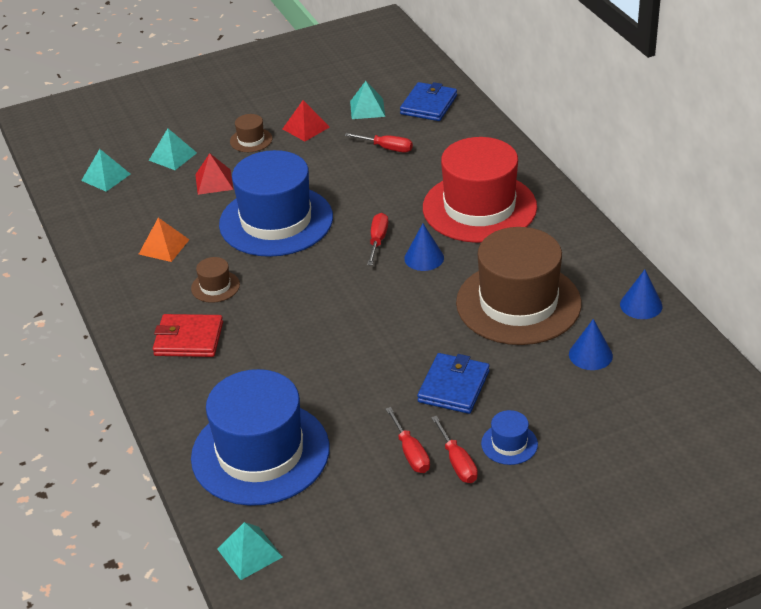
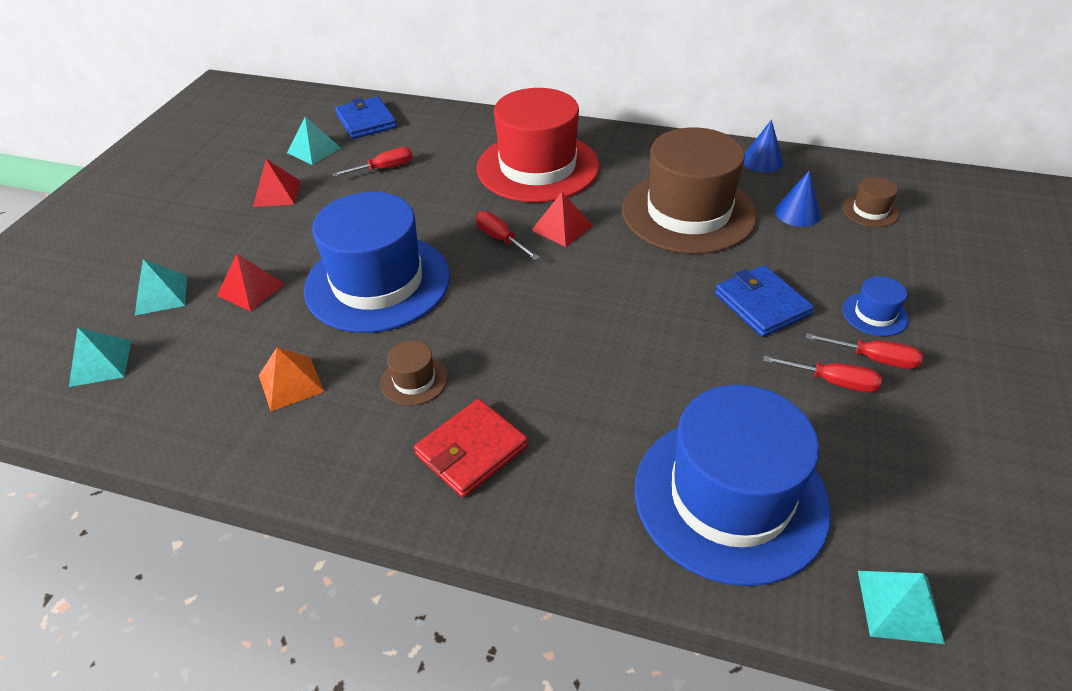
camera: 50 degrees left, 5 degrees up
brown hat [230,114,272,152] -> brown hat moved to [842,177,899,227]
blue cone [404,223,444,271] -> red pyramid [532,192,593,247]

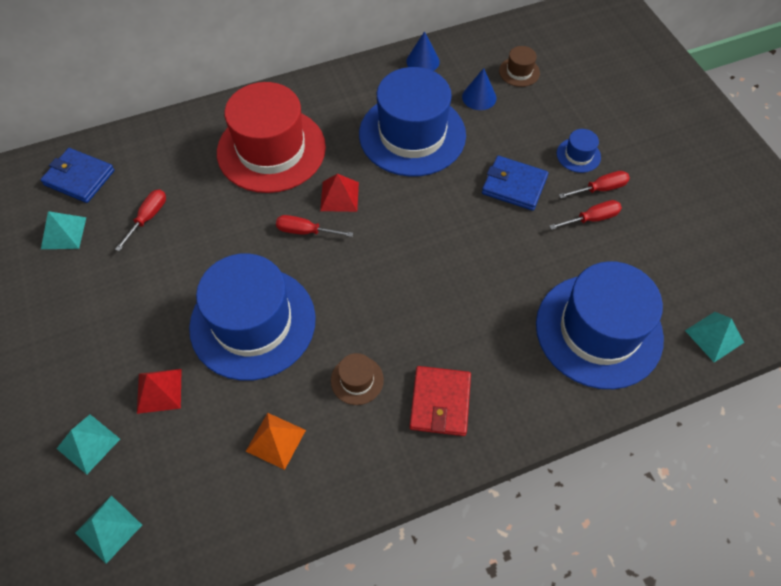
camera: 40 degrees left, 15 degrees up
red pyramid [253,159,301,207] -> none
brown hat [622,127,757,254] -> blue hat [359,67,466,177]

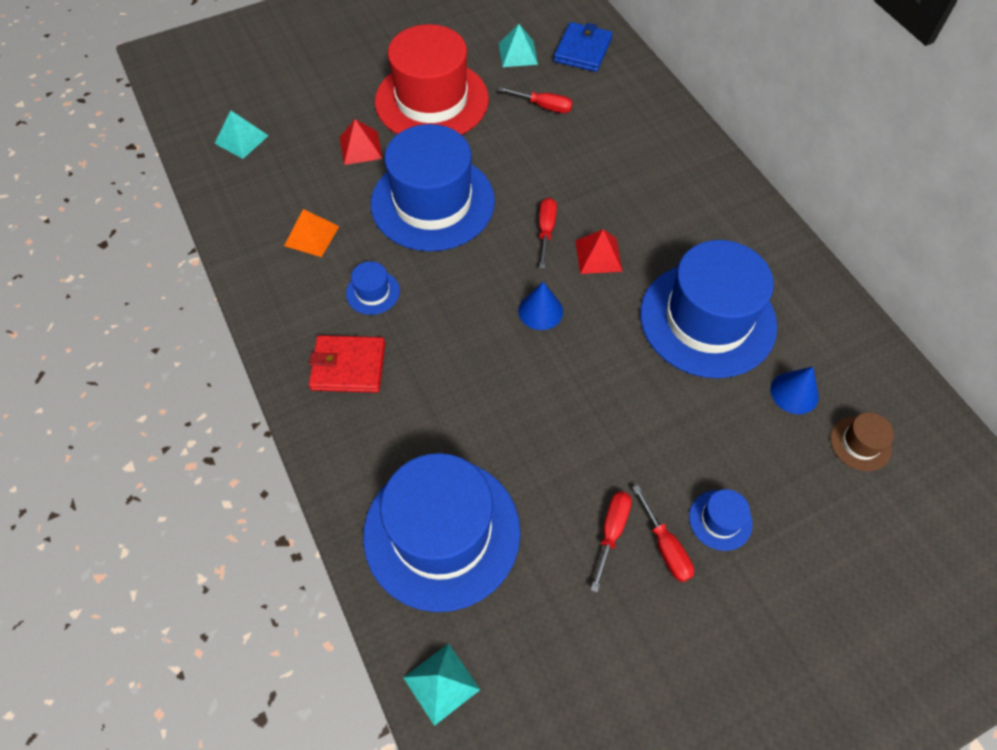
camera: 85 degrees right, 0 degrees up
turquoise pyramid [57,414,120,474] -> none
red hat [217,82,326,193] -> red hat moved to [375,24,489,135]
brown hat [331,353,384,405] -> blue hat [346,261,400,315]
blue cone [406,31,440,71] -> blue cone moved to [518,282,563,330]
blue wallet [482,156,548,211] -> none
red screwdriver [549,200,622,230] -> red screwdriver turned 135 degrees counterclockwise [591,491,632,592]

